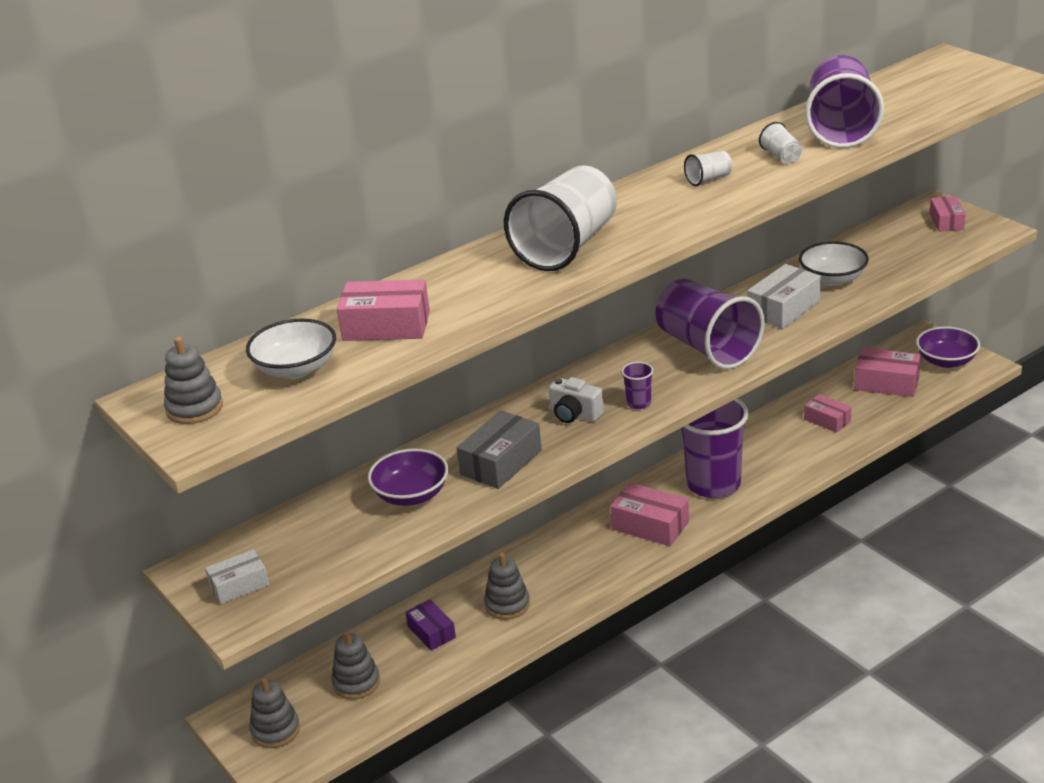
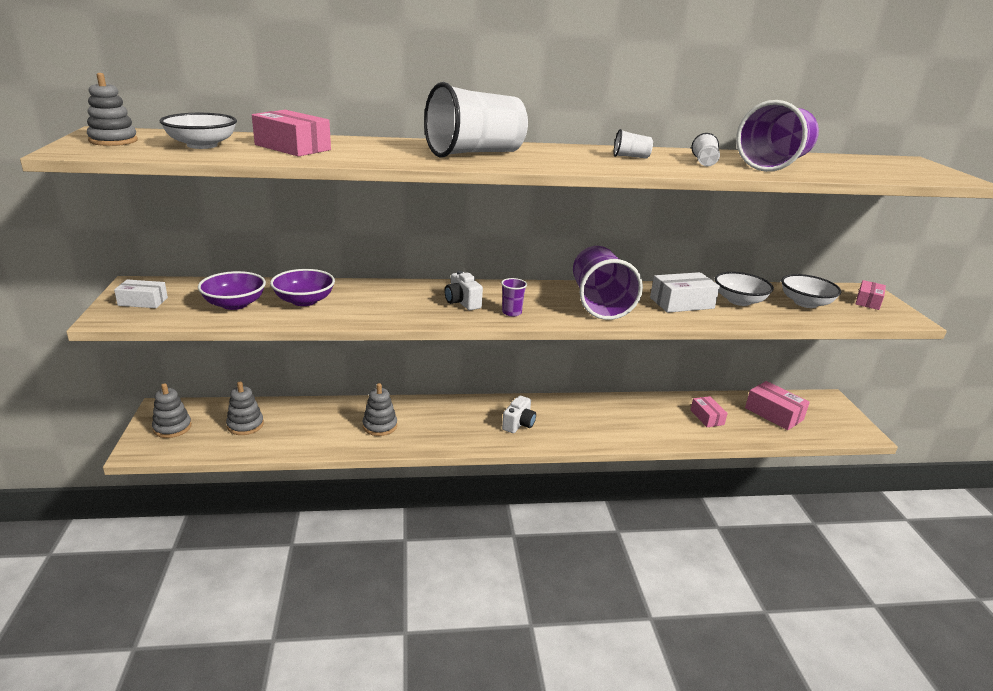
camera: 25 degrees right, 5 degrees down
purple box [405,599,456,651] -> none
grey box [457,410,542,489] -> none
pink box [610,483,689,546] -> white camera [502,396,536,433]
purple cup [681,398,749,498] -> none
purple bowl [916,326,980,368] -> purple bowl moved to [198,271,266,310]
none -> white bowl [781,274,841,308]

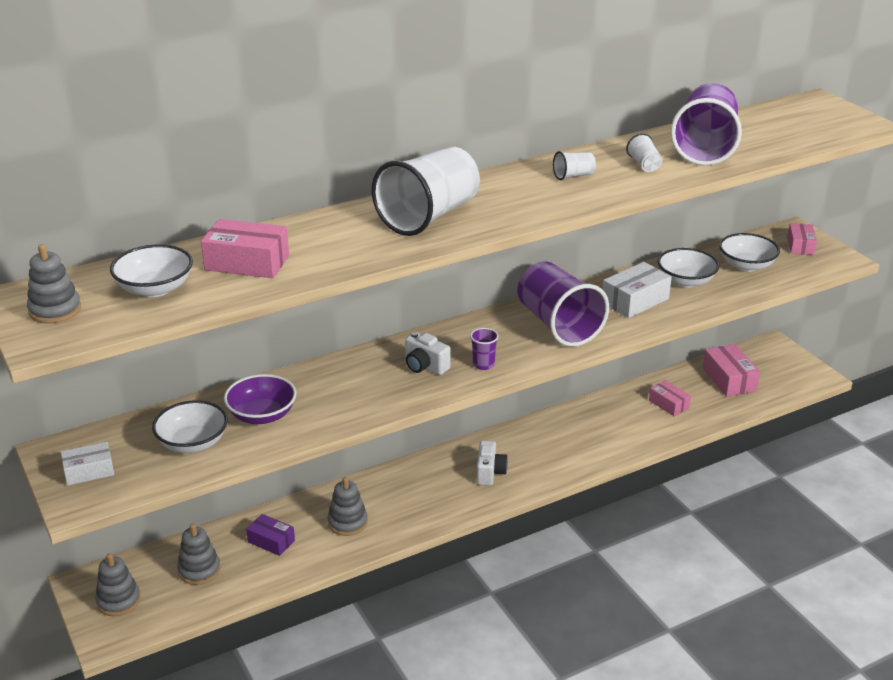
camera: 20 degrees left, 5 degrees up
purple bowl [198,271,266,310] -> white bowl [152,400,228,453]
pink box [745,381,810,430] -> pink box turned 45 degrees clockwise [703,344,760,397]
none -> purple box [246,514,295,556]

